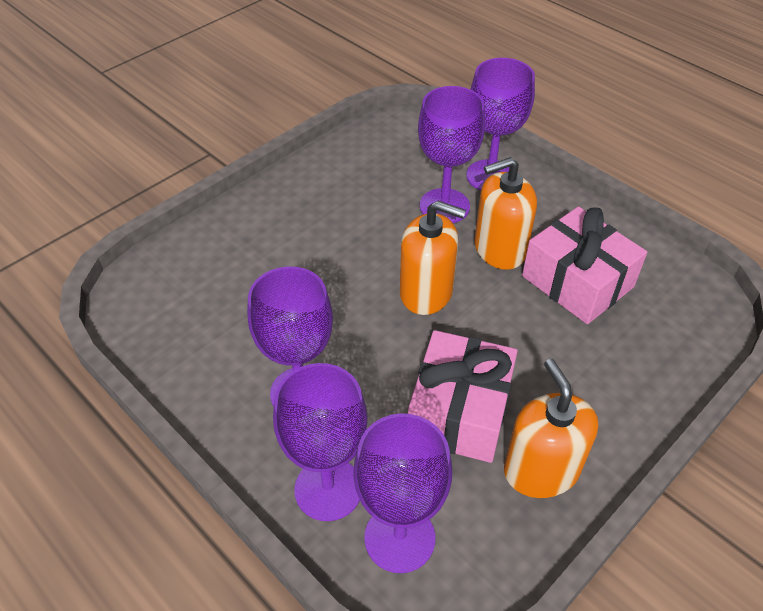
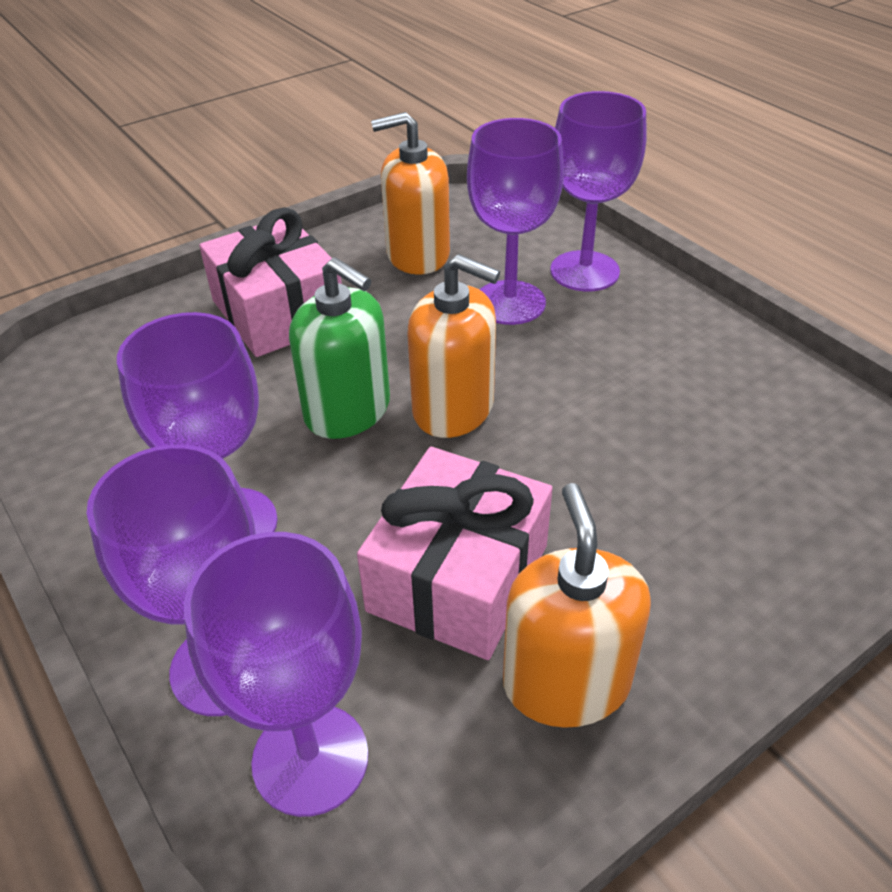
camera: 10 degrees right, 5 degrees down
orange soap dispenser [474,157,537,270] -> orange soap dispenser moved to [371,112,450,275]
pink gift [522,206,647,324] -> pink gift moved to [199,207,342,357]
none -> green soap dispenser [289,257,390,439]

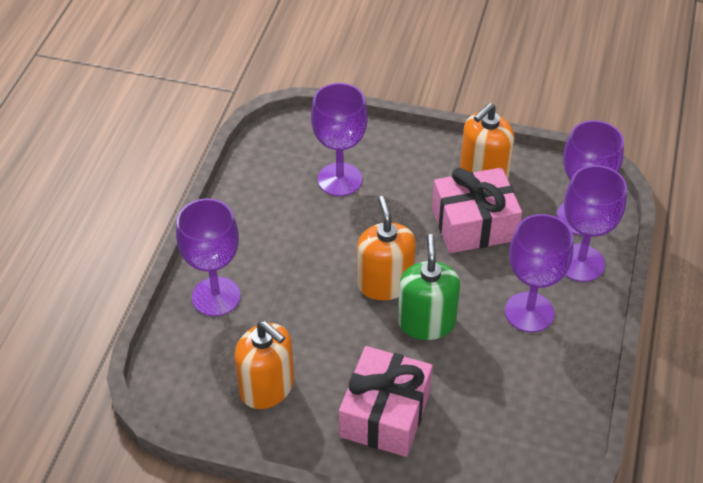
camera: 130 degrees left, 5 degrees up
purple goblet [467,118,564,325] -> purple goblet moved to [311,83,368,196]

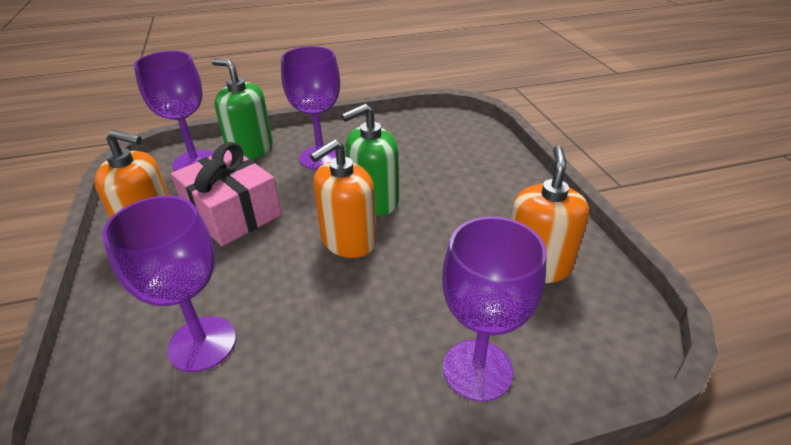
camera: 120 degrees left, 10 degrees down
pink gift [339,346,433,457] -> none
purple goblet [564,165,627,282] -> green soap dispenser [212,59,273,160]

